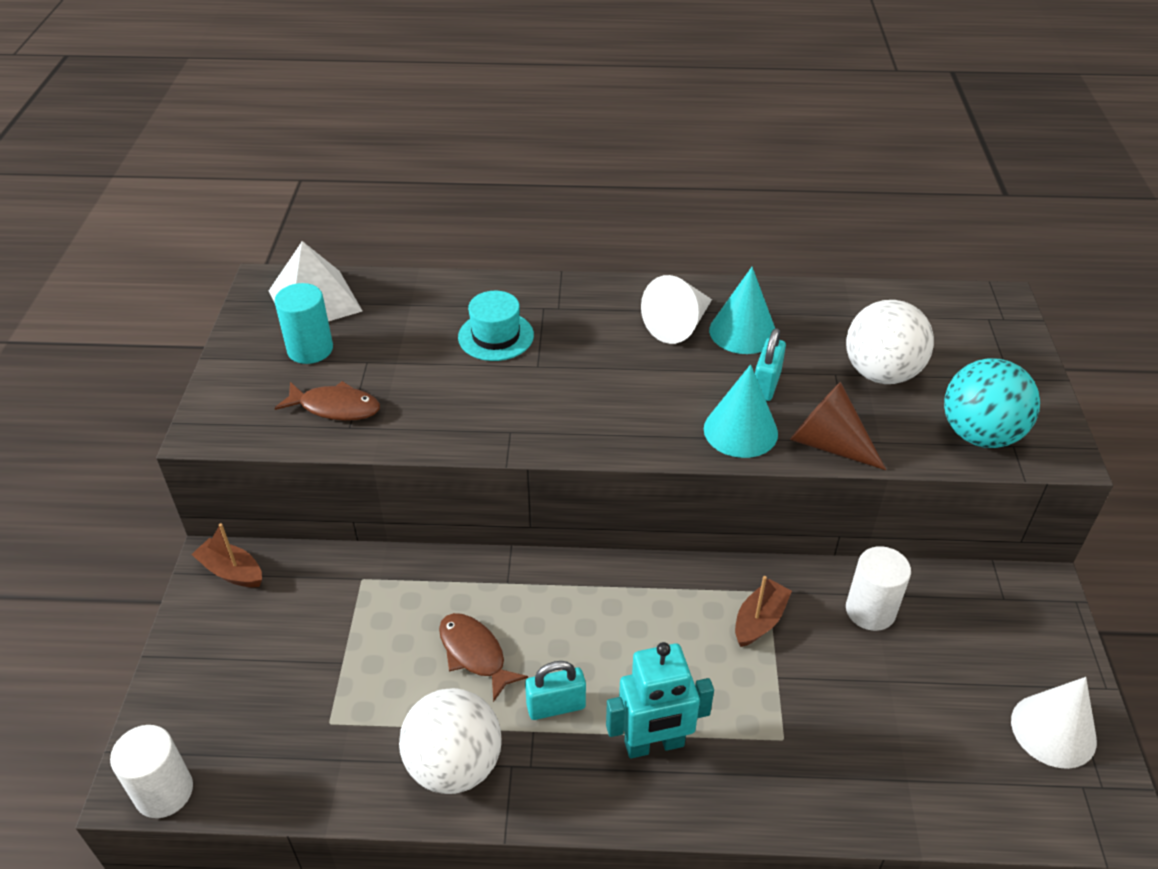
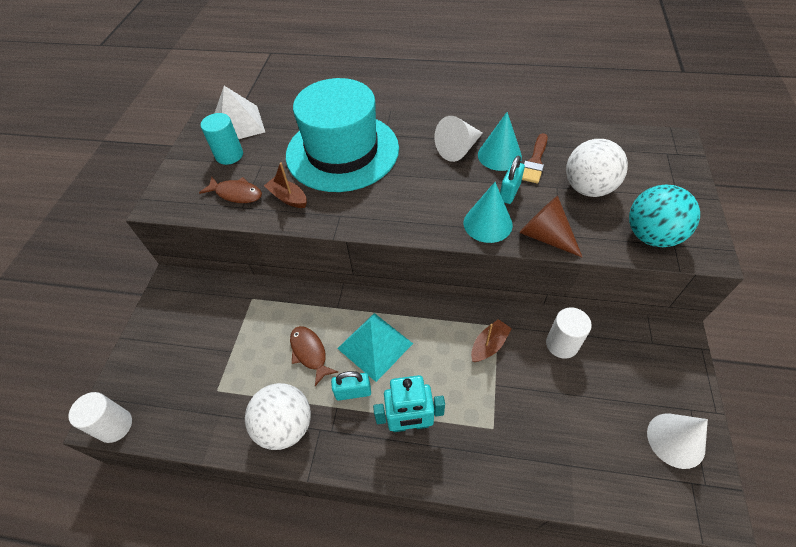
camera: 10 degrees right, 10 degrees up
brown boat [191,523,262,587] -> brown boat moved to [264,162,307,208]
turquoise hat [458,291,534,361] -> turquoise hat [286,78,399,192], size x2.39
none -> turquoise pyramid [337,313,413,382]
none -> brown brush [522,133,548,183]

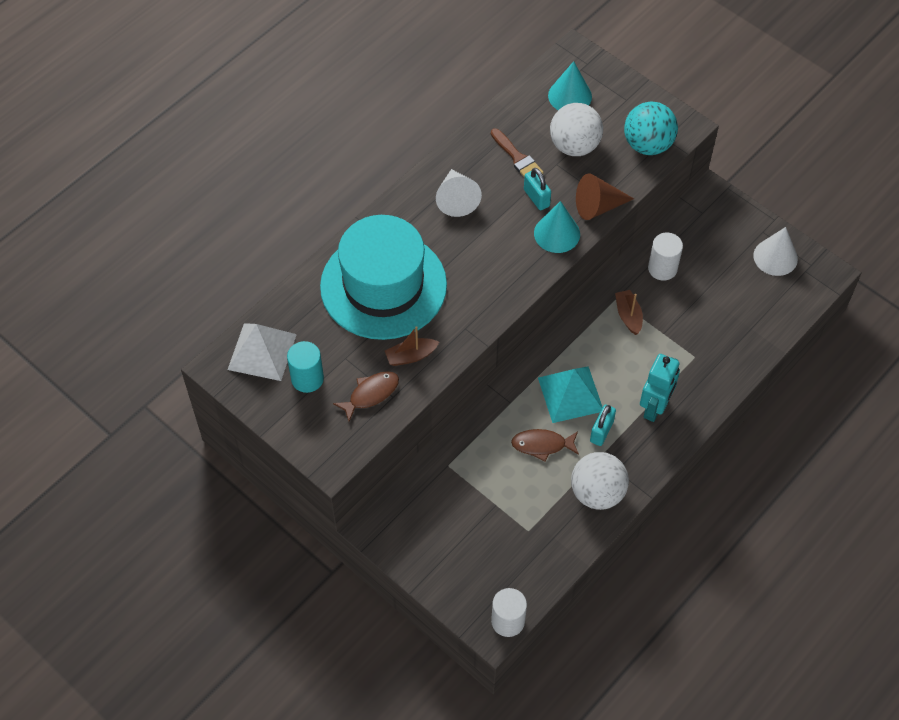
camera: 60 degrees left, 5 degrees up
turquoise cone [478,112,522,171] -> turquoise cone moved to [548,61,592,110]

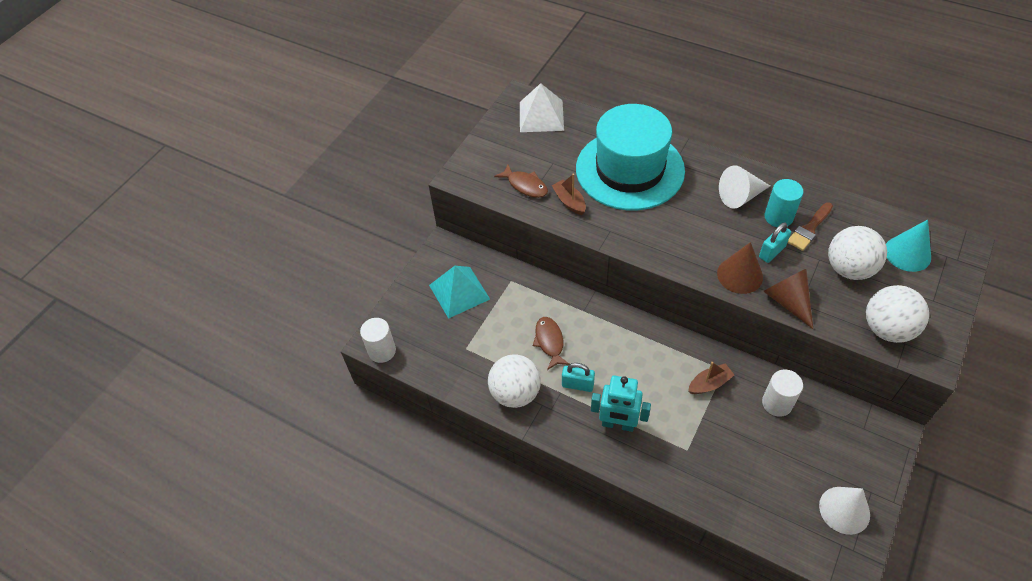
camera: 80 degrees right, 5 degrees down
turquoise cylinder [287,341,324,393] -> turquoise cylinder moved to [764,179,804,227]
turquoise cone [534,201,580,253] -> brown cone [717,242,763,294]
turquoise pyramid [538,366,602,423] -> turquoise pyramid moved to [429,266,490,319]
turquoise ball [624,101,678,155] -> white ball [866,285,929,343]

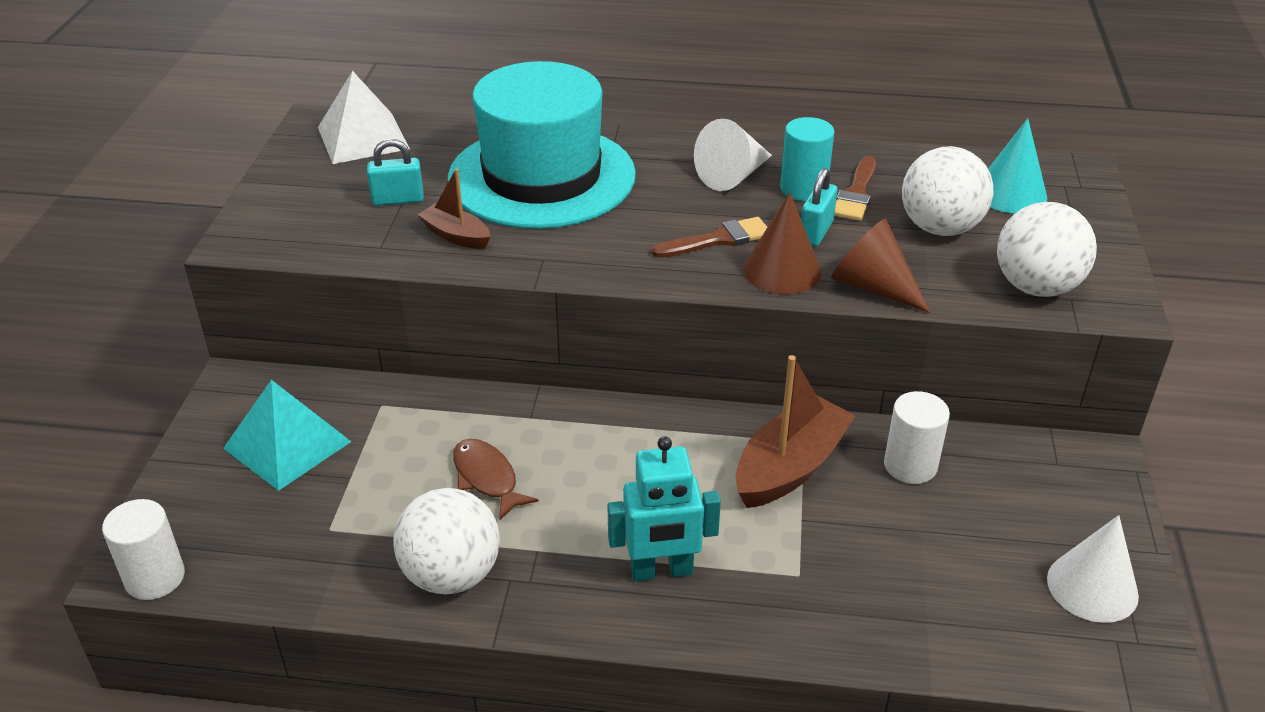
camera: 25 degrees left, 15 degrees down
brown fish [494,164,548,198] -> none
turquoise padlock [562,363,595,392] -> turquoise padlock moved to [367,139,424,206]
brown boat [688,362,734,394] -> brown boat [736,355,856,508], size x1.80
none -> brown brush [652,217,767,258]

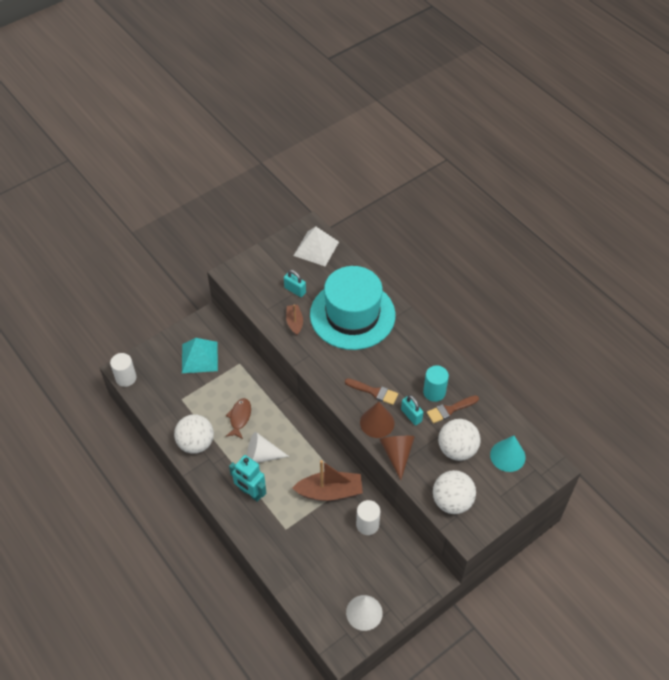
camera: 45 degrees right, 15 degrees up
white cone [694,119,772,191] -> white cone moved to [247,432,289,463]
turquoise padlock [801,168,838,246] -> turquoise padlock turned 75 degrees clockwise [401,395,423,425]

